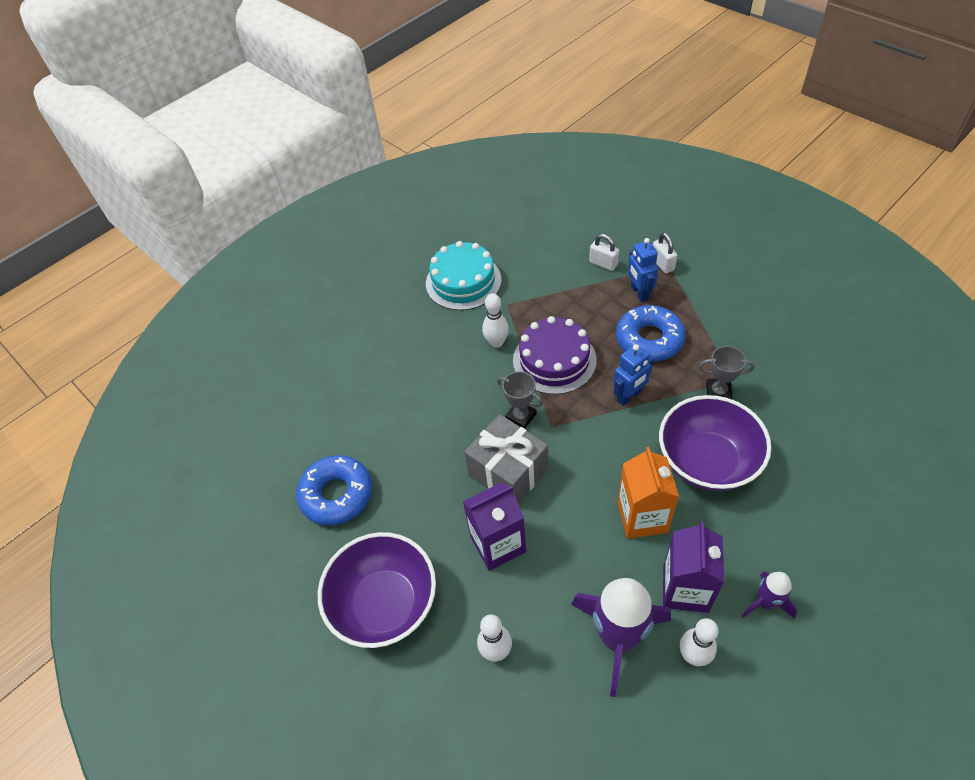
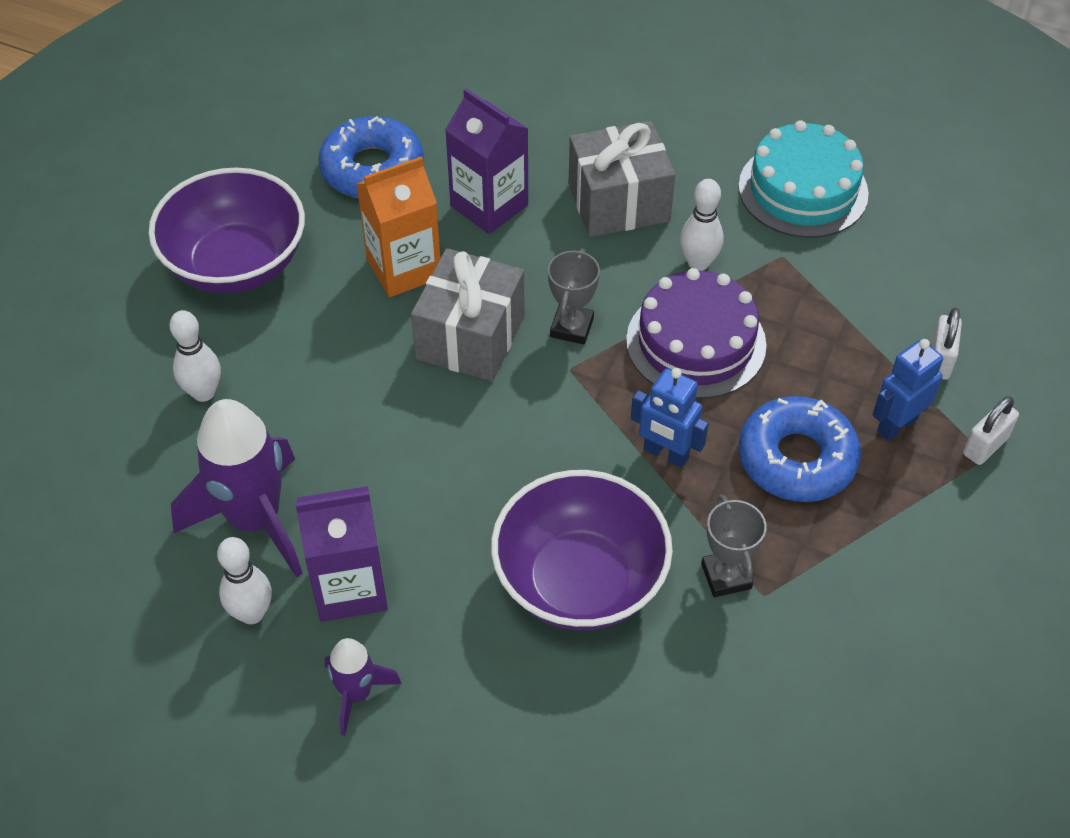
camera: 65 degrees right, 0 degrees up
purple carton [463,482,526,571] -> purple carton moved to [445,88,528,234]
orange carton [618,447,679,539] -> orange carton moved to [356,156,441,297]
none -> grey gift [568,121,675,237]

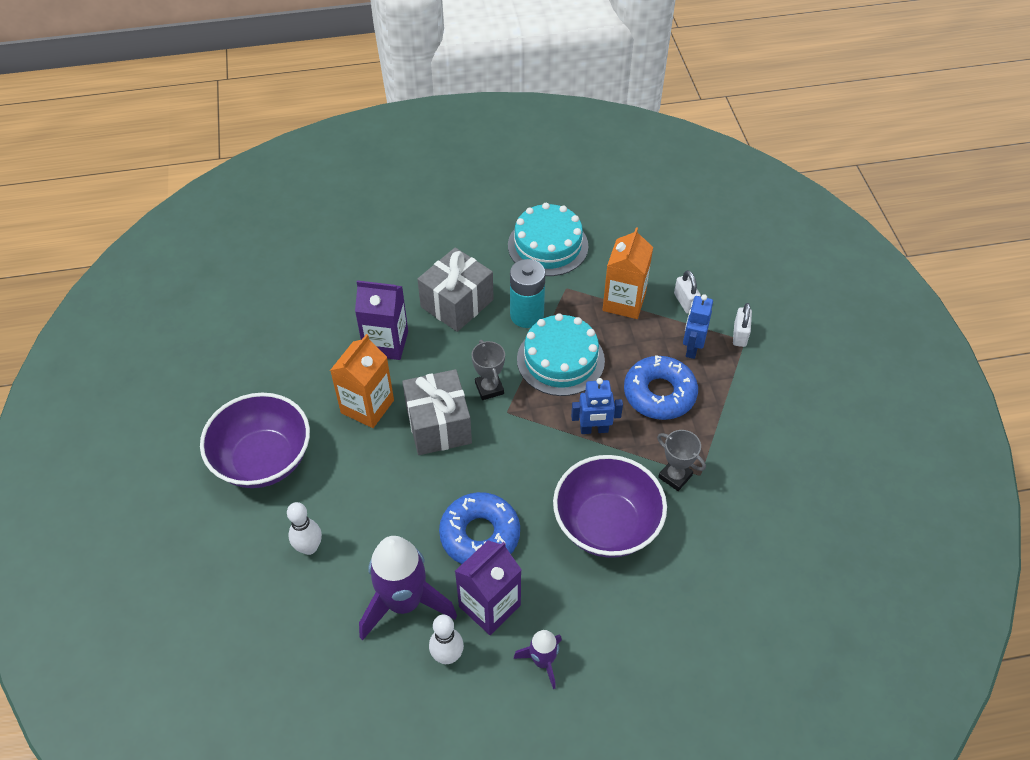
camera: 35 degrees left, 0 degrees up
blue donut [318,116,424,198] -> blue donut moved to [439,492,520,564]
purple cake [626,268,767,399] -> turquoise cake [517,313,605,396]
white bowling pin [680,179,724,271] -> turquoise battery [510,259,545,328]
none -> orange carton [603,227,653,319]

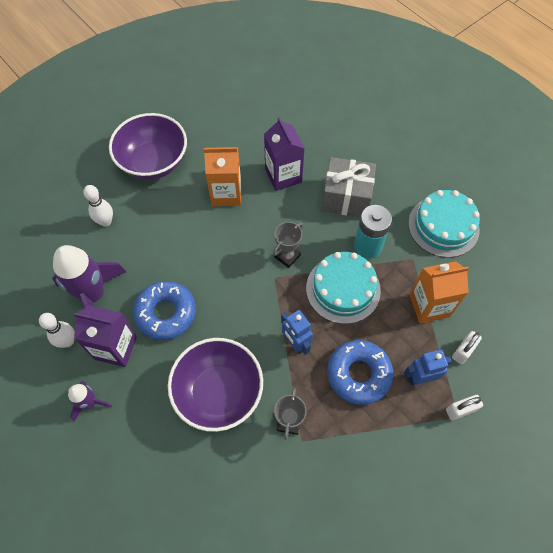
camera: 60 degrees right, 10 degrees up
grey gift [402,369,472,455] -> none

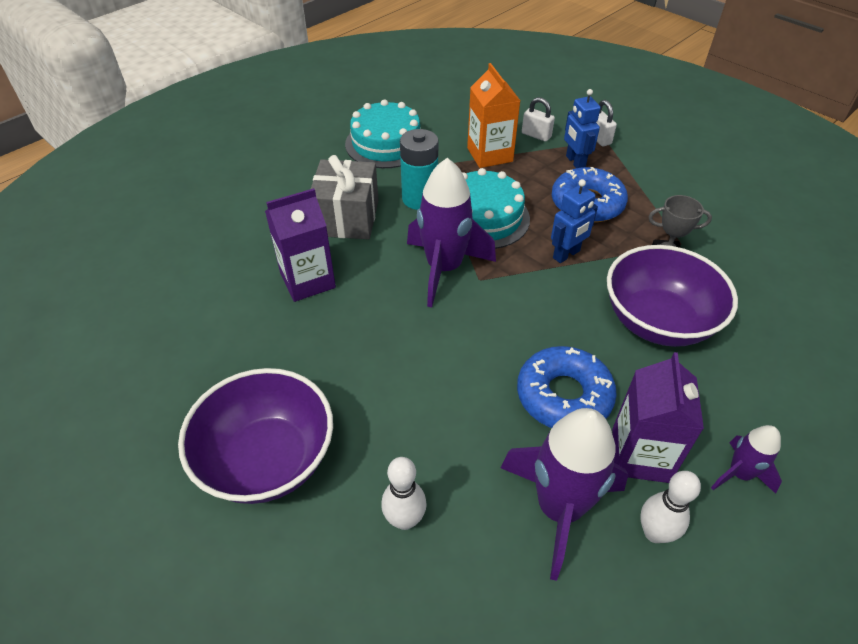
camera: 95 degrees left, 15 degrees down
orange carton [204,147,241,206] -> none
grey trophy [273,222,303,268] -> purple rocket [407,158,496,307]

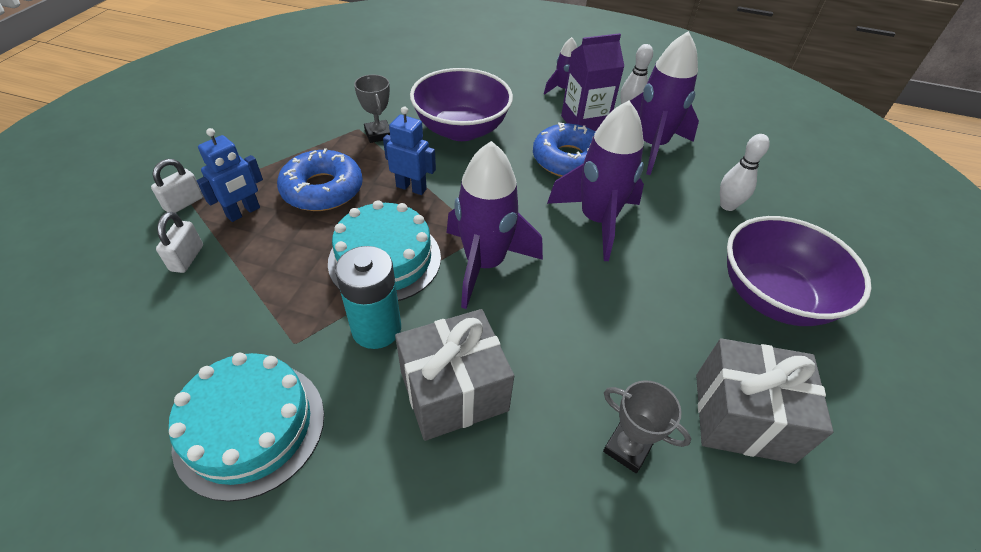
camera: 120 degrees left, 0 degrees up
purple carton [265,188,336,302] -> none
orange carton [467,63,520,168] -> none
none -> purple rocket [547,101,644,261]
none -> grey trophy [603,380,691,473]
none -> grey gift [696,338,834,464]

